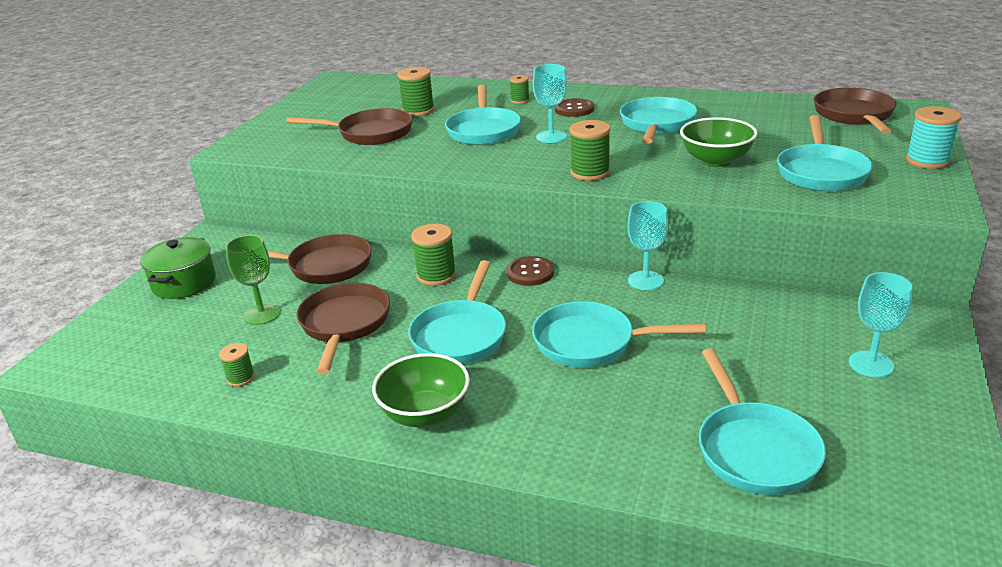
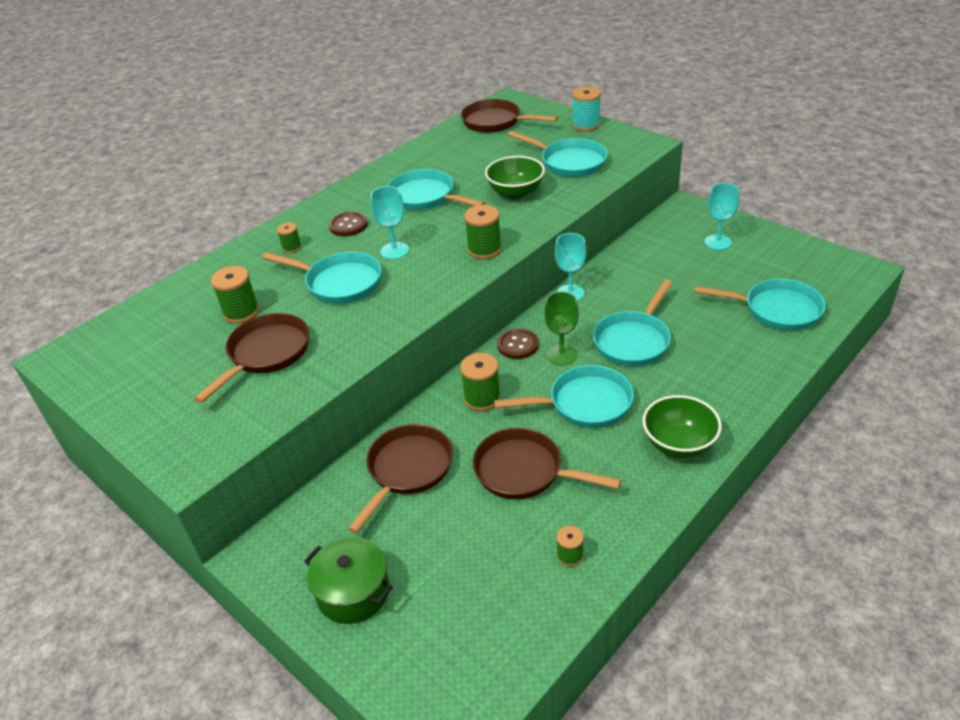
camera: 65 degrees left, 10 degrees up
green goblet [225,235,280,325] -> green goblet moved to [544,292,579,365]
turquoise pan [408,260,506,364] -> turquoise pan turned 45 degrees counterclockwise [494,365,634,428]

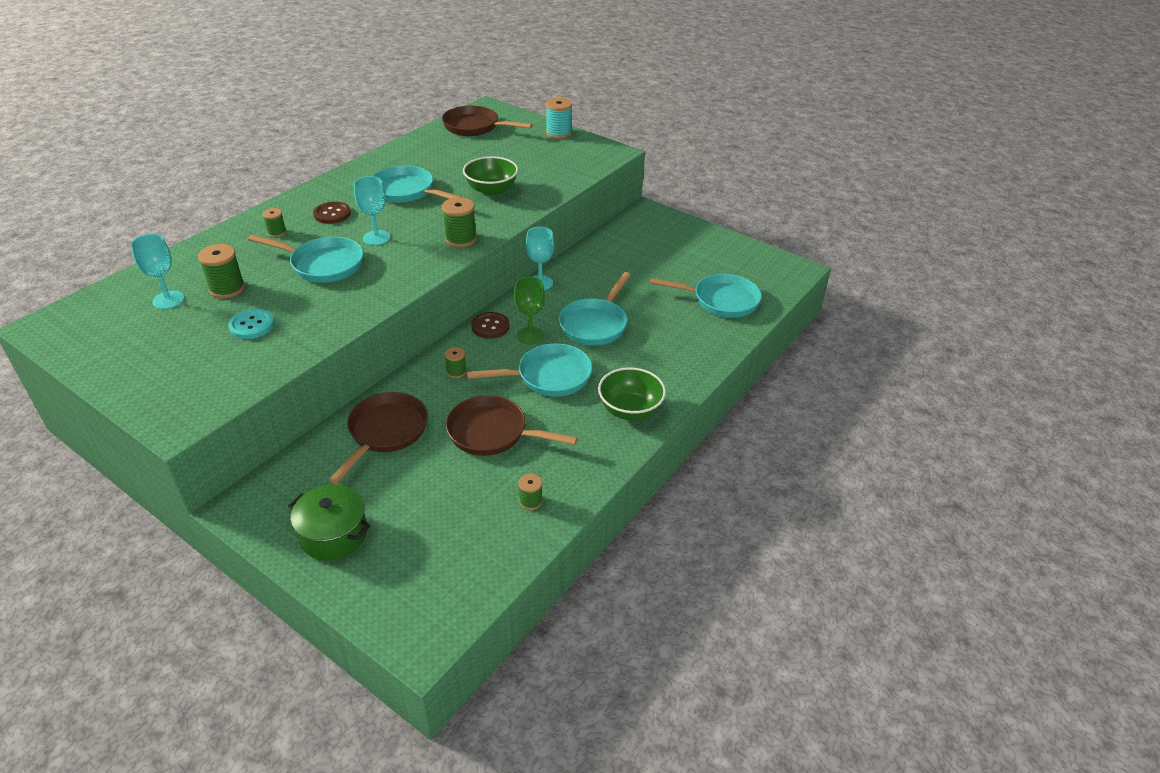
camera: 10 degrees left, 0 degrees up
brown pan [194,313,309,403] -> turquoise button [228,309,274,339]
green spool [460,353,501,411] -> green spool [445,347,467,378], size x0.59
turquoise pan [508,131,608,177] -> none
turquoise goblet [705,183,739,250] -> turquoise goblet moved to [131,234,184,309]

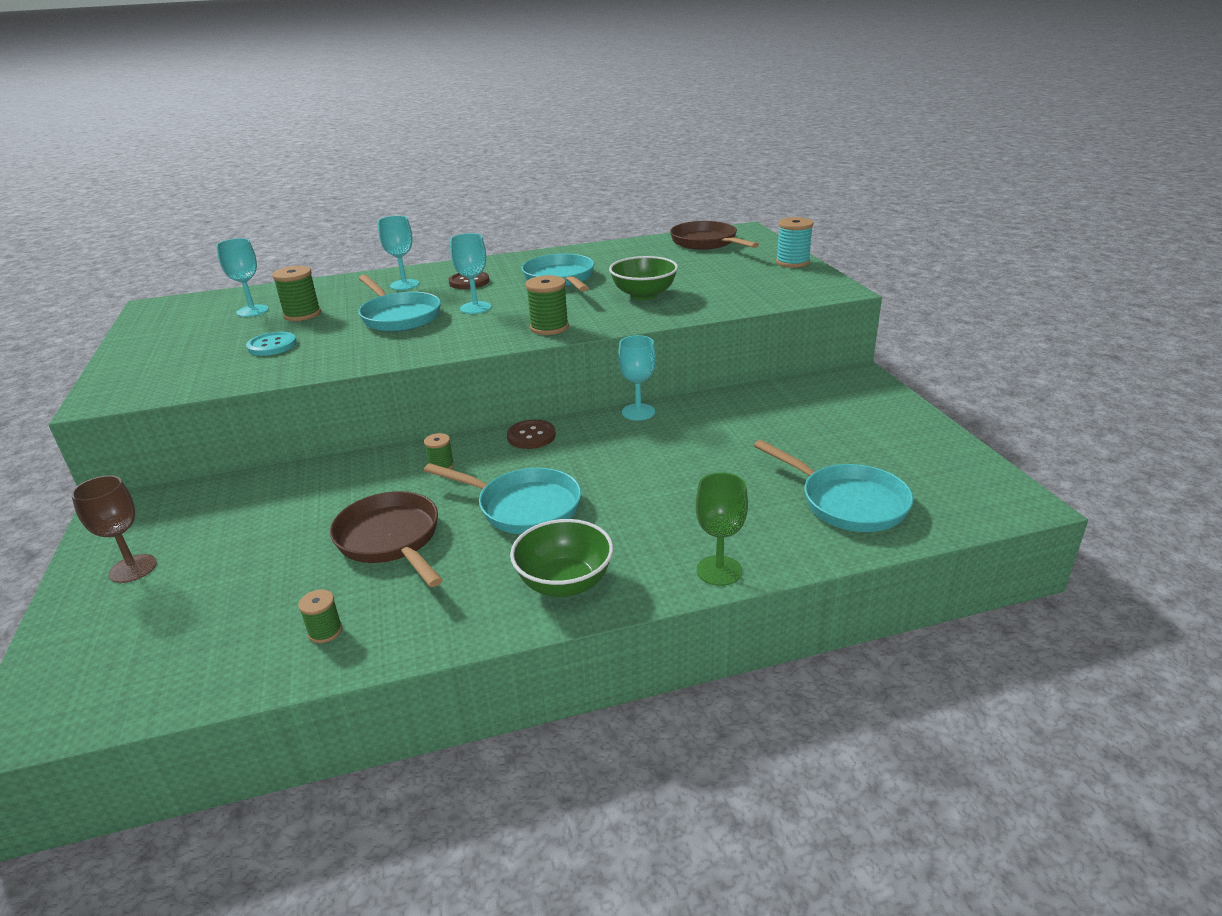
camera: 40 degrees right, 10 degrees down
green spool [262,208,286,237] -> turquoise goblet [378,216,419,290]
green pot [288,484,370,560] -> brown goblet [71,475,157,583]
brown pan [329,392,428,484] -> none
green goblet [514,277,545,345] -> green goblet moved to [696,473,748,586]
turquoise pan [559,272,631,346] -> none

